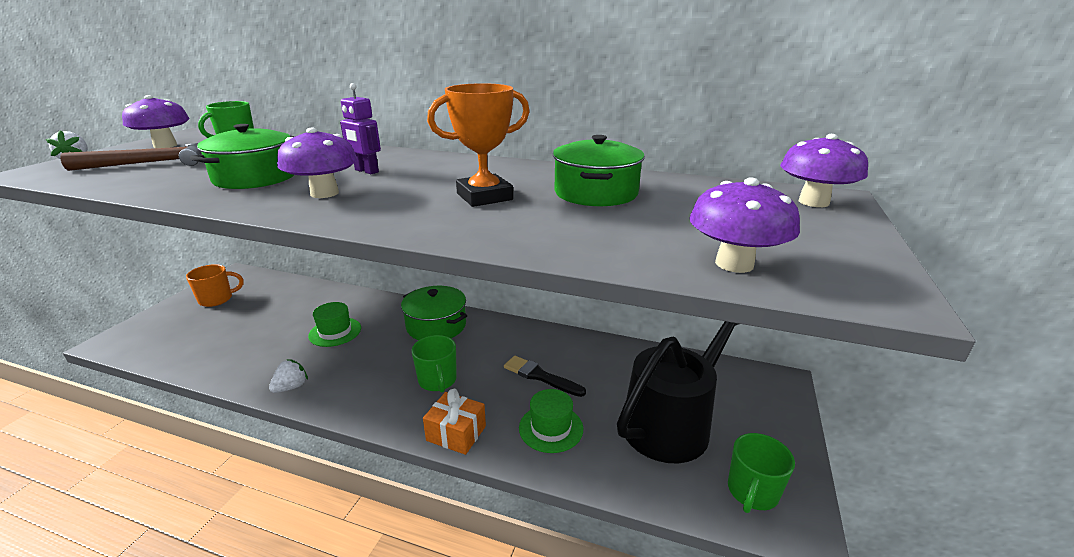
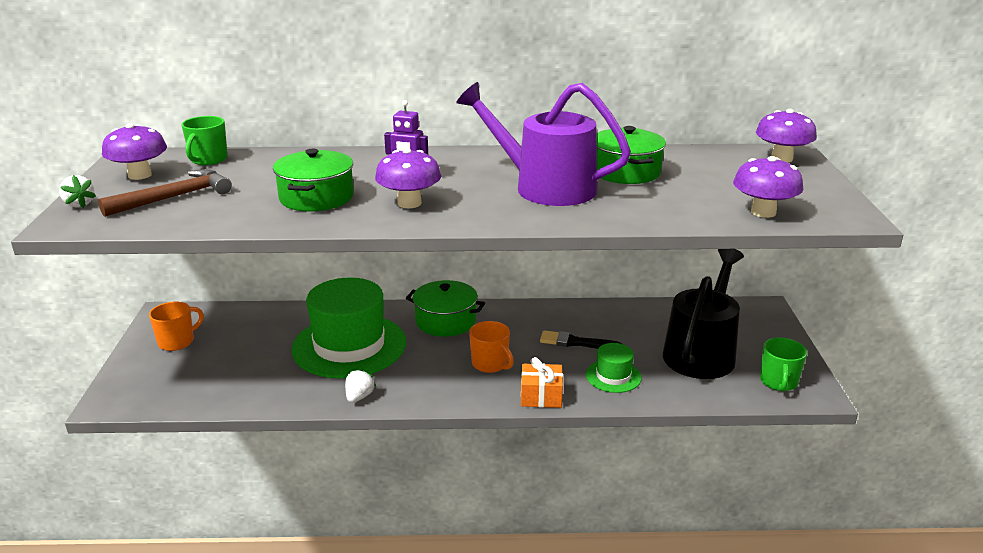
camera: 20 degrees left, 0 degrees up
green hat [308,302,361,347] -> green hat [291,277,406,378], size x2.16
green mug [412,335,457,393] -> orange mug [469,321,514,373]
orange trophy [427,83,530,207] -> purple watering can [456,82,631,206]

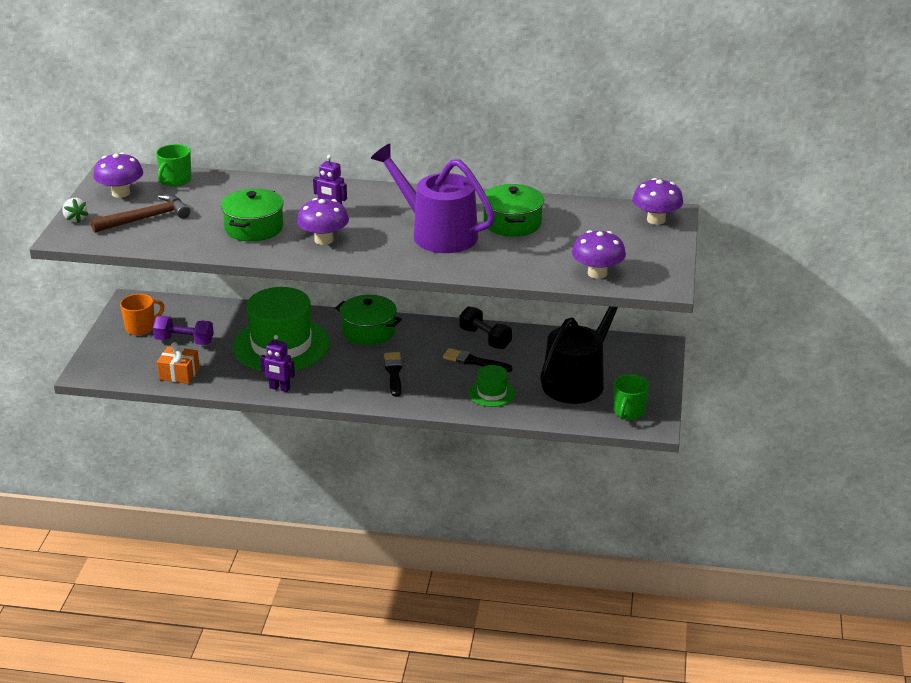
camera: 10 degrees right, 5 degrees up
white strawberry [345,368,376,403] -> purple robot [260,335,295,392]
orange mug [469,321,514,373] -> black brush [384,352,402,397]
orange gift [521,357,563,408] -> orange gift moved to [157,342,200,384]
none -> purple dumbbell [153,316,214,345]
none -> black dumbbell [459,306,512,349]

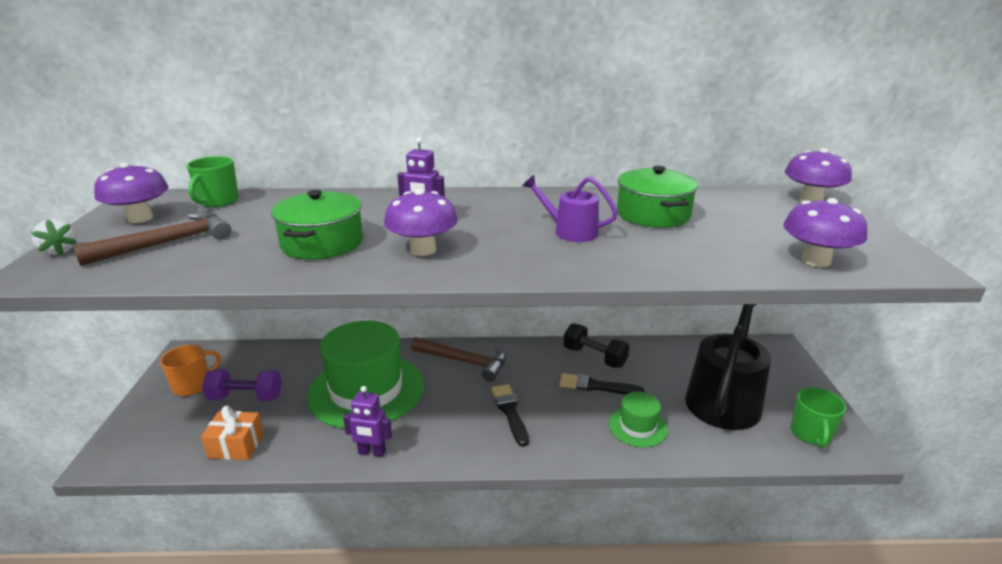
camera: 10 degrees left, 5 degrees down
green pot [335,295,402,345] -> brown hammer [411,337,506,382]
purple watering can [371,144,495,253] -> purple watering can [522,175,618,242], size x0.51

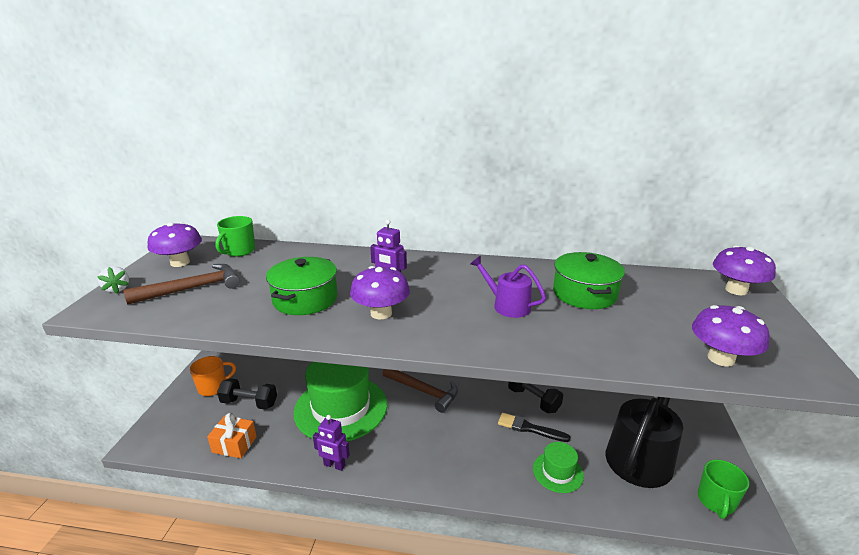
camera: 10 degrees right, 0 degrees up
purple dumbbell [202,369,282,401] -> black dumbbell [217,378,277,410]
black brush [491,384,529,447] -> none

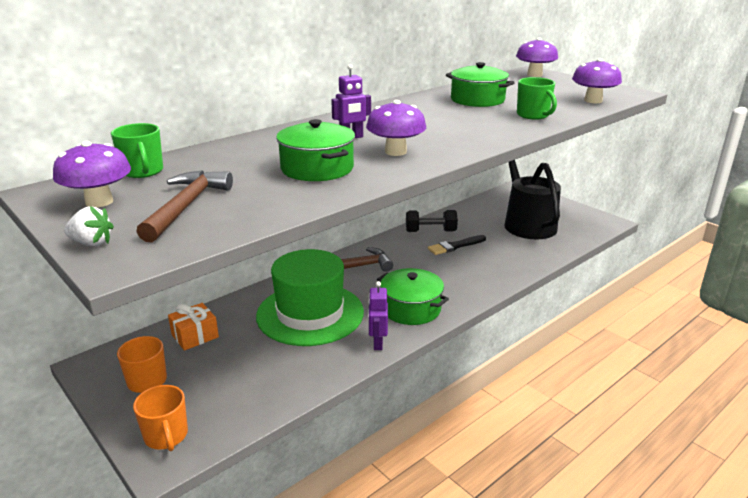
camera: 50 degrees left, 0 degrees up
orange gift [207,413,257,458] -> orange gift moved to [168,303,219,351]
black dumbbell [217,378,277,410] -> none
purple robot [313,415,350,471] -> purple robot turned 120 degrees clockwise [368,281,388,350]
purple watering can [470,256,546,318] -> none
green hat [533,442,584,493] -> none
green mug [698,459,749,519] -> green mug moved to [517,77,557,119]
none -> orange mug [133,385,188,451]
none -> green pot [377,268,449,325]

